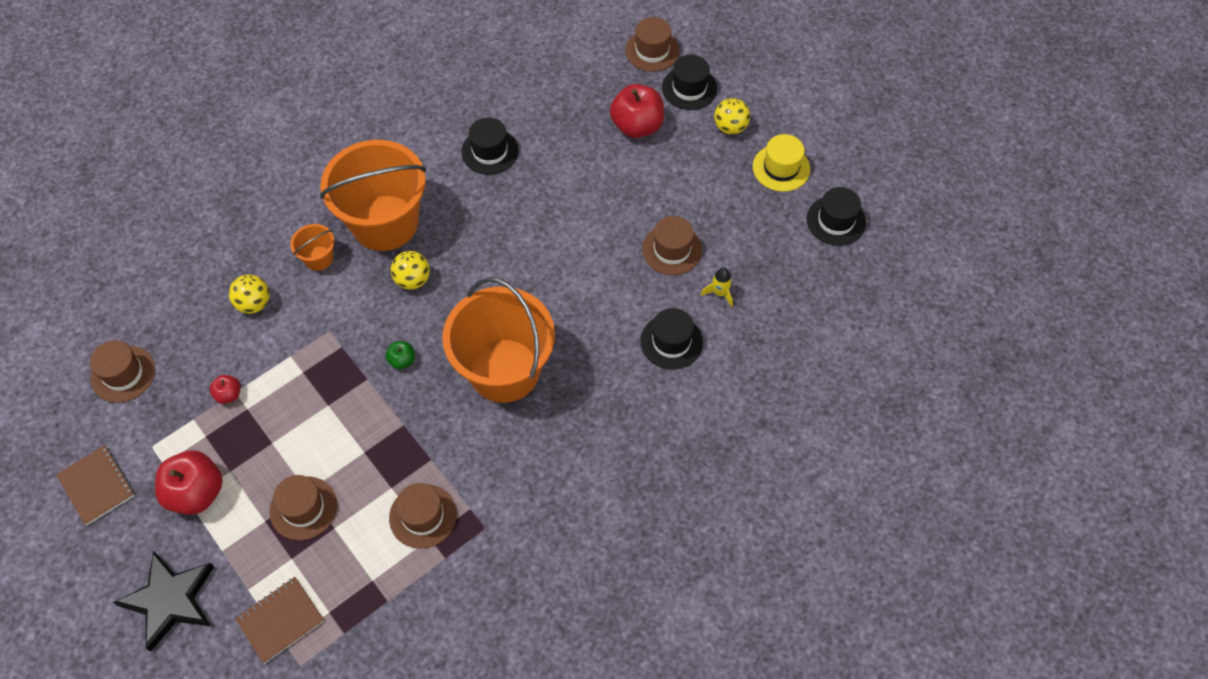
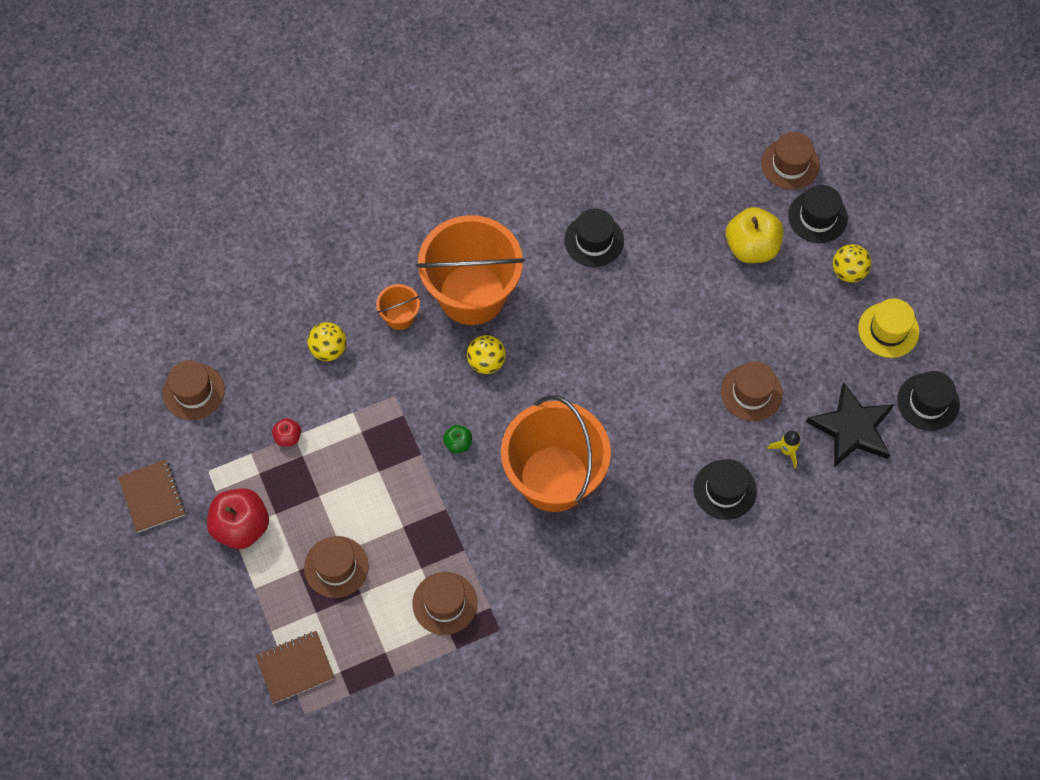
camera: 15 degrees right, 5 degrees up
black star [113,551,214,652] -> black star moved to [806,382,894,467]
red apple [610,84,664,138] -> yellow apple [726,207,783,263]

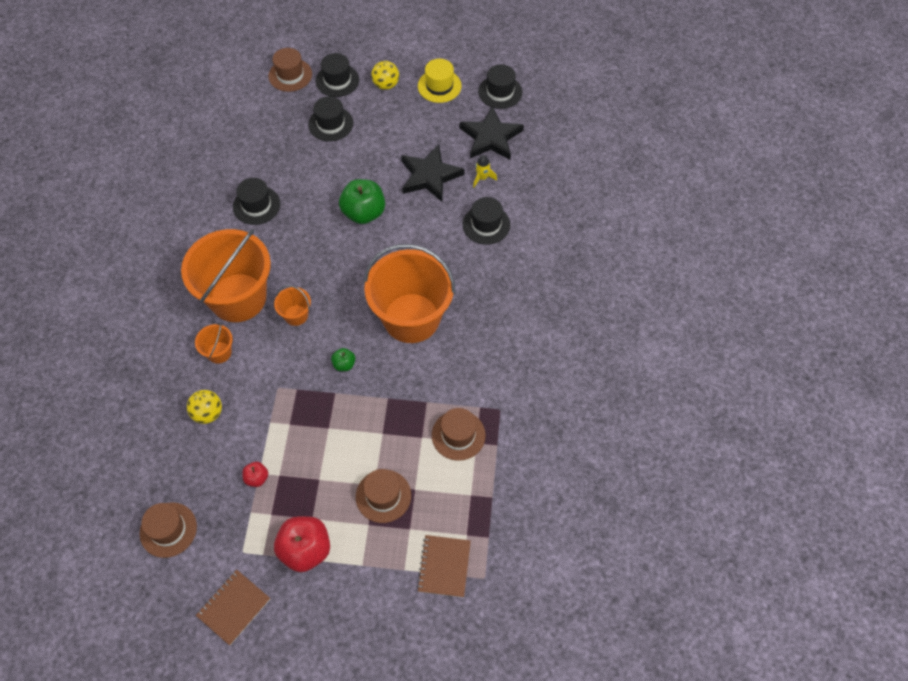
camera: 60 degrees left, 5 degrees down
brown notebook [118,460,186,533] -> brown notebook turned 60 degrees counterclockwise [196,570,270,645]
yellow ball [467,335,506,374] -> orange bucket [274,285,311,326]
brown hat [721,361,783,421] -> black star [401,145,465,202]
yellow apple [726,207,783,263] -> black hat [308,96,353,142]
none -> green apple [339,179,385,224]

